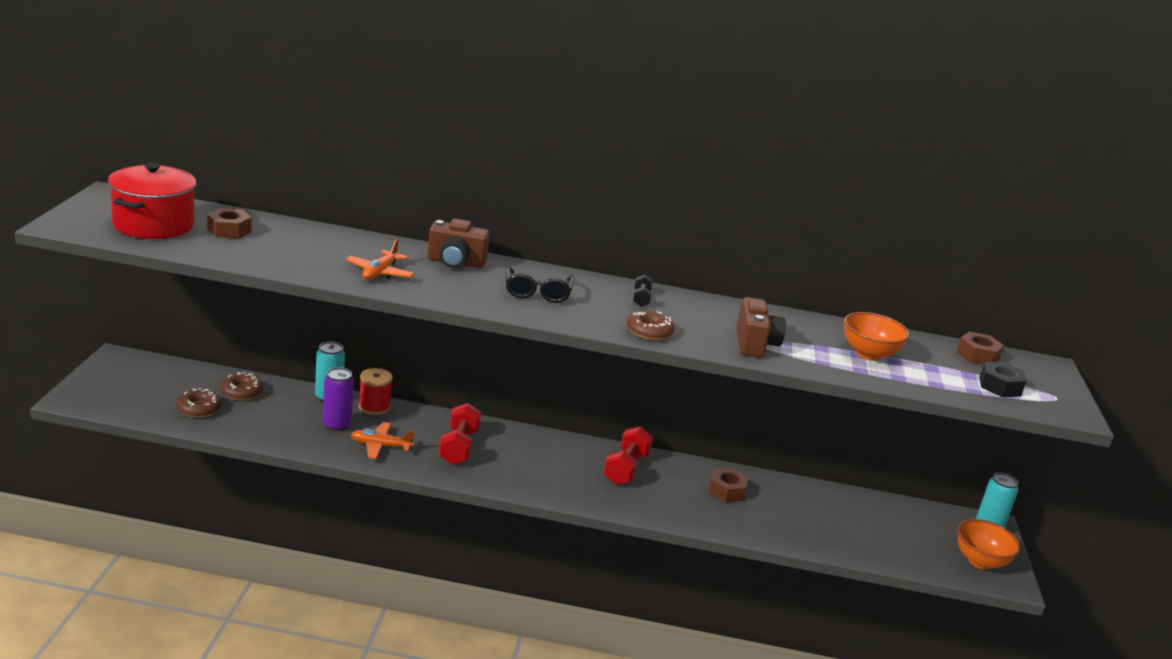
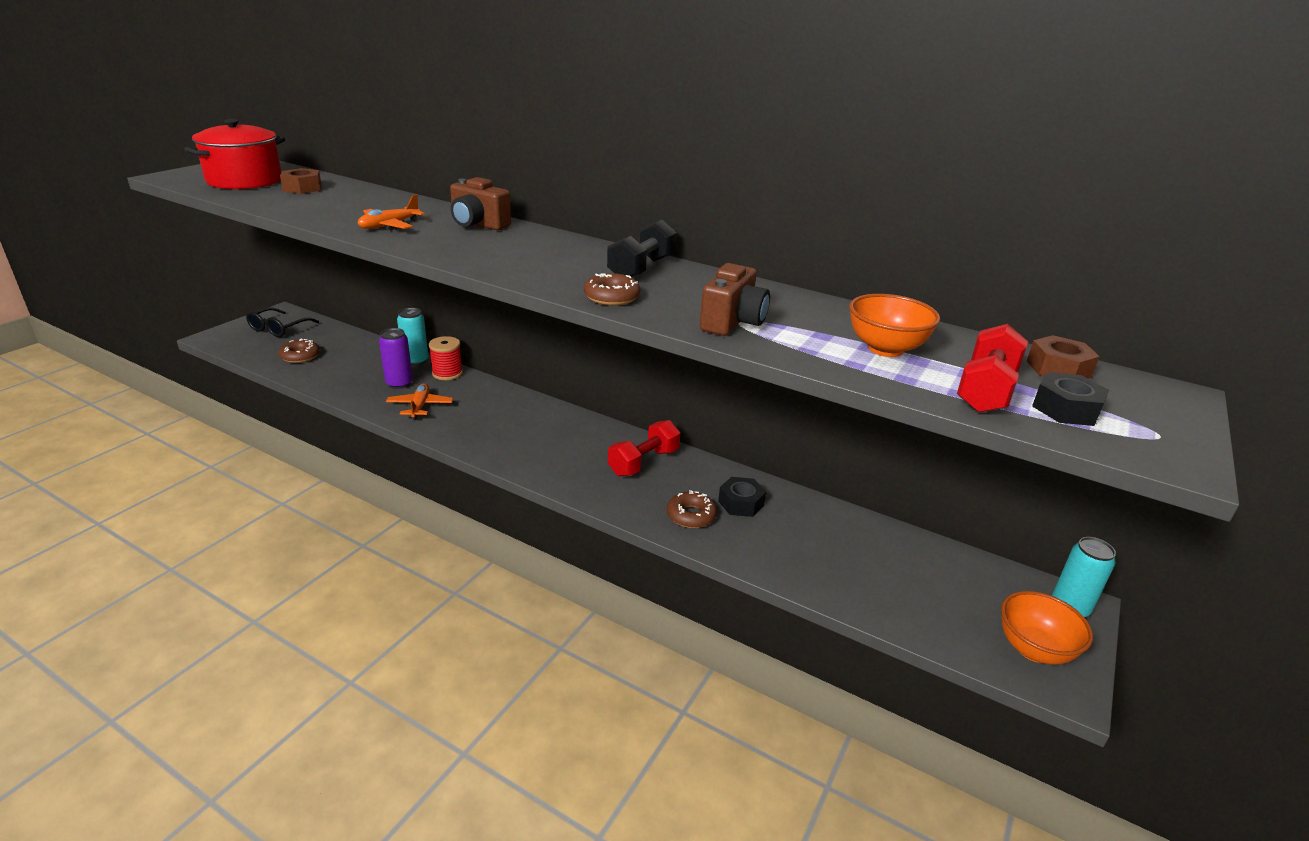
camera: 25 degrees right, 5 degrees up
brown donut [220,372,263,400] -> brown donut moved to [667,490,717,528]
orange plane [351,422,415,459] -> orange plane turned 60 degrees clockwise [386,383,453,420]
red dumbbell [439,403,481,465] -> red dumbbell moved to [957,324,1028,413]
black glasses [506,266,575,303] -> black glasses moved to [246,307,319,337]
black dumbbell [633,275,653,307] -> black dumbbell [607,220,677,277], size x1.85
brown nut [709,468,748,502] -> black nut [718,477,766,517]

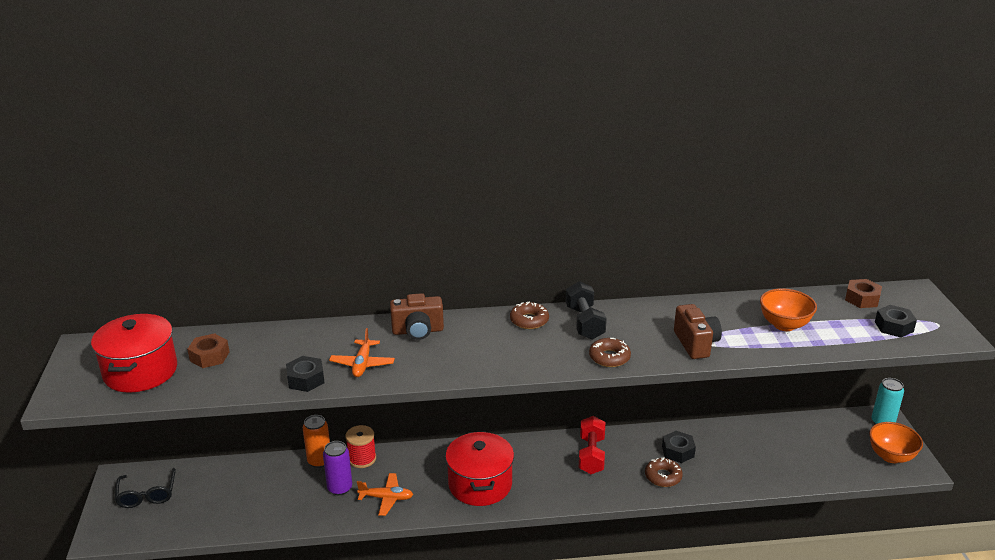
camera: 35 degrees left, 0 degrees up
brown donut [278,339,320,363] -> brown donut moved to [510,301,549,329]
orange plane [386,383,453,420] -> orange plane turned 135 degrees clockwise [357,473,413,516]
turquoise can [397,308,428,366] -> orange can [303,415,330,468]
red dumbbell [957,324,1028,413] -> none
none -> black nut [286,356,325,392]
none -> red pot [445,431,514,506]

